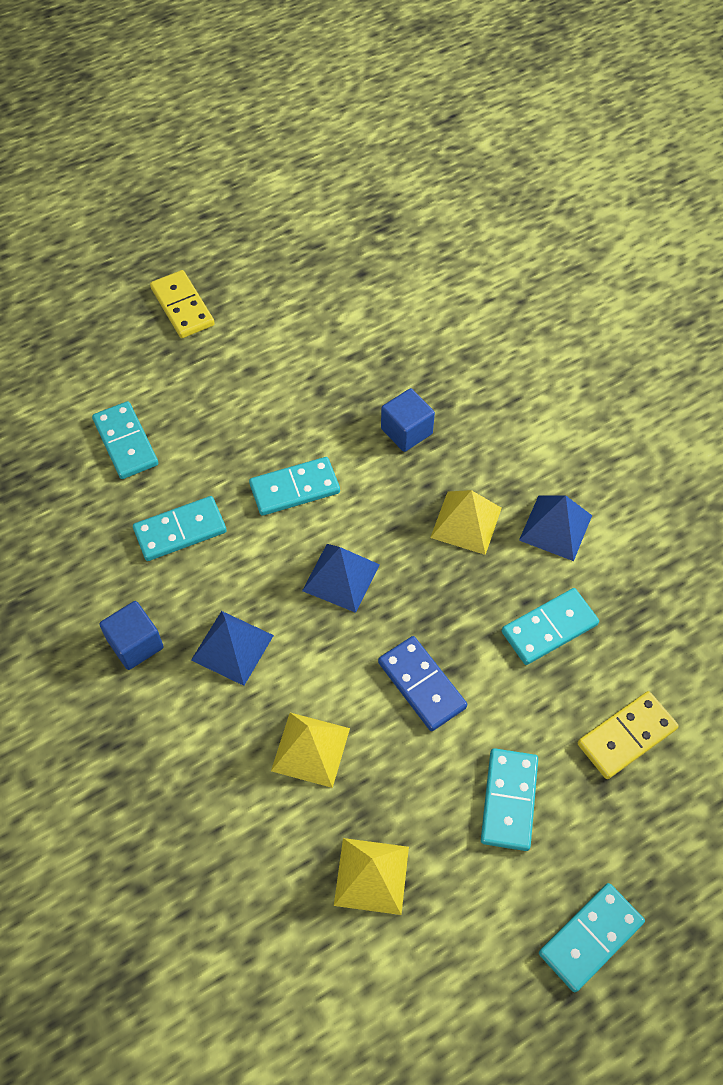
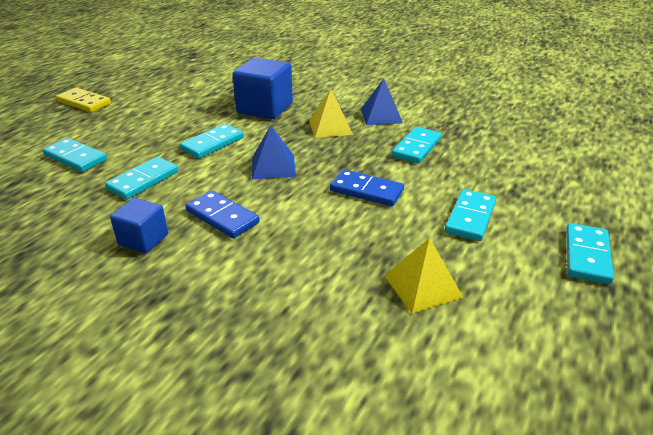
camera: 30 degrees left, 25 degrees down
blue pyramid [191,611,274,686] -> blue domino [186,190,260,238]
yellow pyramid [271,713,350,788] -> none
blue cube [381,388,435,452] -> blue cube [232,58,293,119], size x1.73
turquoise domino [481,748,538,851] -> turquoise domino turned 45 degrees clockwise [445,189,496,241]
yellow domino [578,691,679,779] -> none

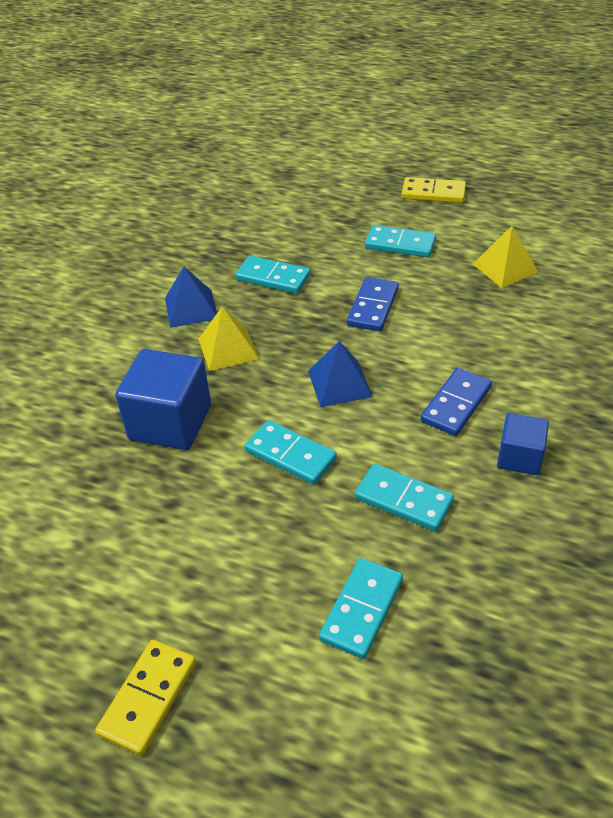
camera: 95 degrees left, 10 degrees up
turquoise domino [566,223,614,284] -> yellow domino [401,177,466,203]

